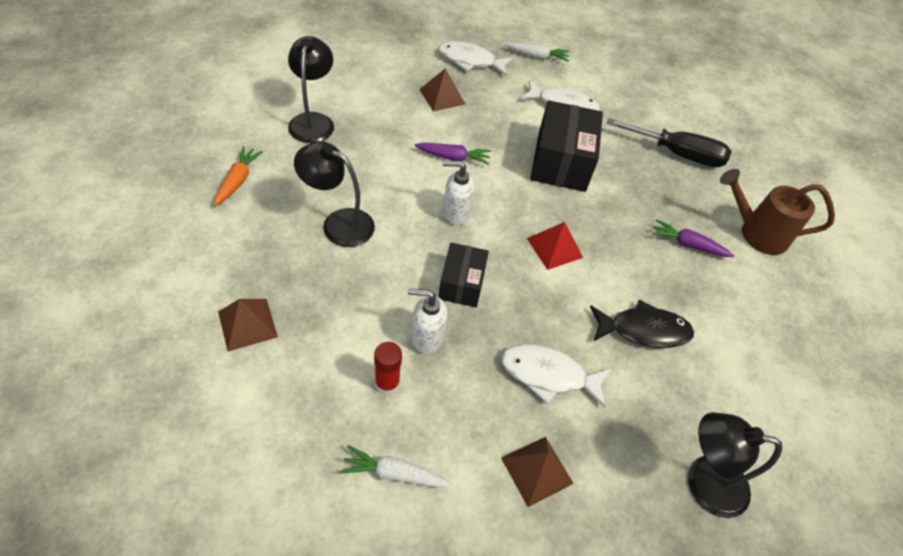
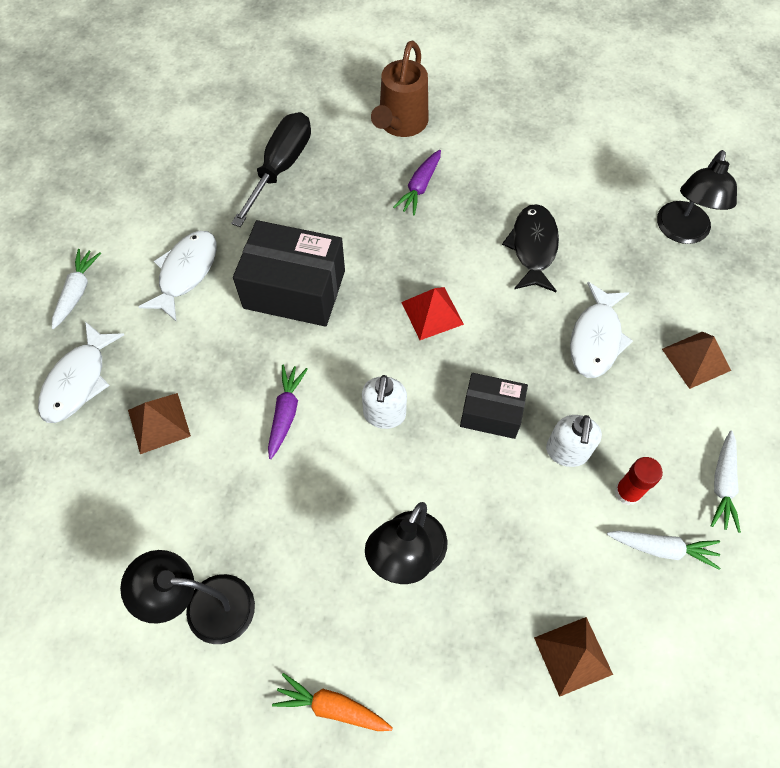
camera: 80 degrees left, 10 degrees up
none -> white carrot [607,530,720,570]

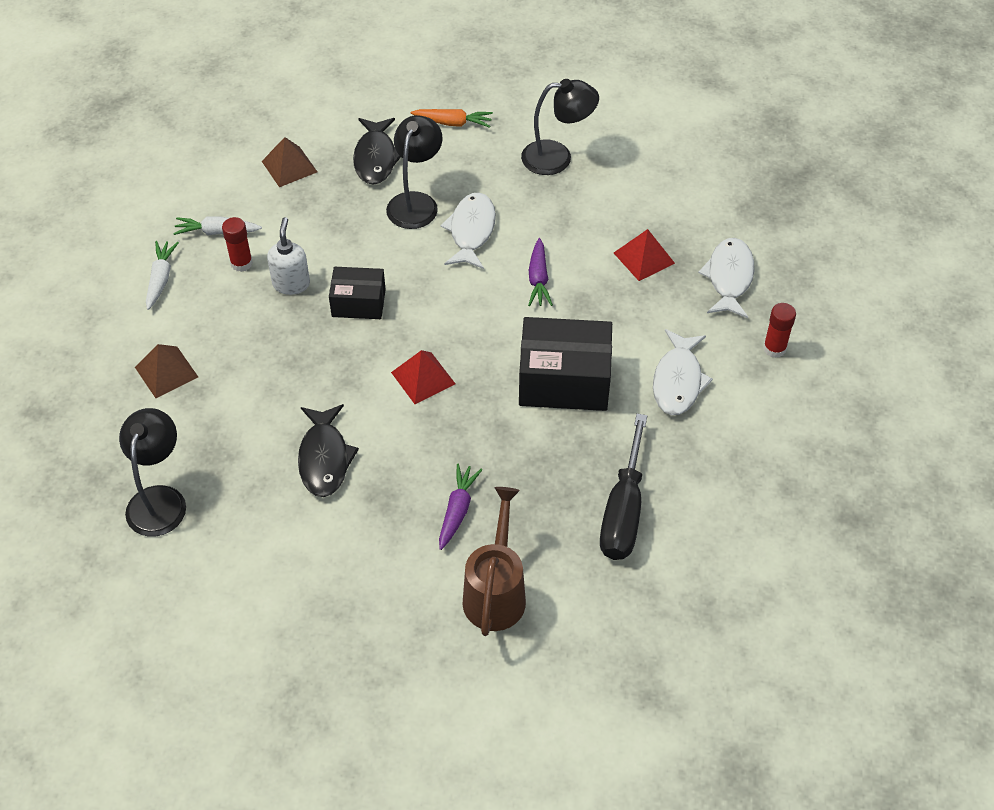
camera: 170 degrees right, 10 degrees down
white carrot [52,249,101,329] -> red glue stick [763,303,796,358]
brown pyramid [128,393,191,454] -> red pyramid [614,229,675,281]
white soap dispenser [362,375,407,429] -> none
white fish [570,282,633,378] -> white fish moved to [440,192,496,269]
none -> black fish [353,118,401,185]

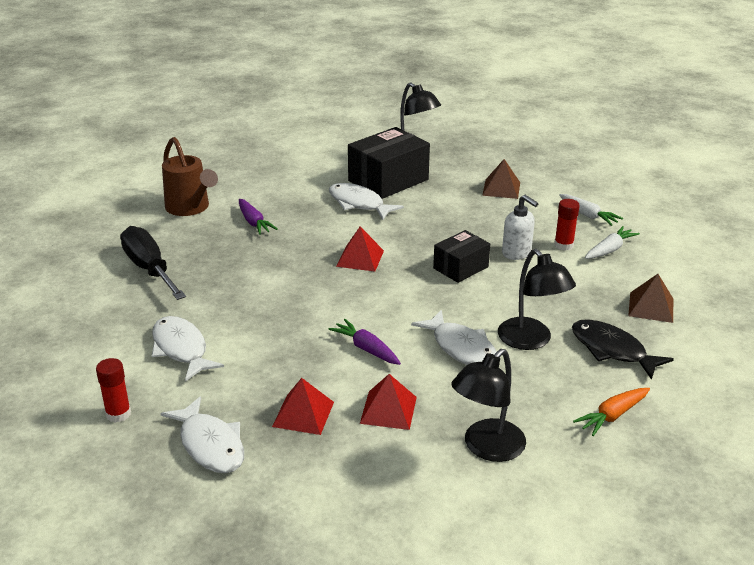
camera: 135 degrees right, 20 degrees down
black fish [298,404,359,497] -> white fish [329,183,404,220]
black box [519,317,612,411] -> black box moved to [348,127,430,199]
none -> red pyramid [360,374,417,430]

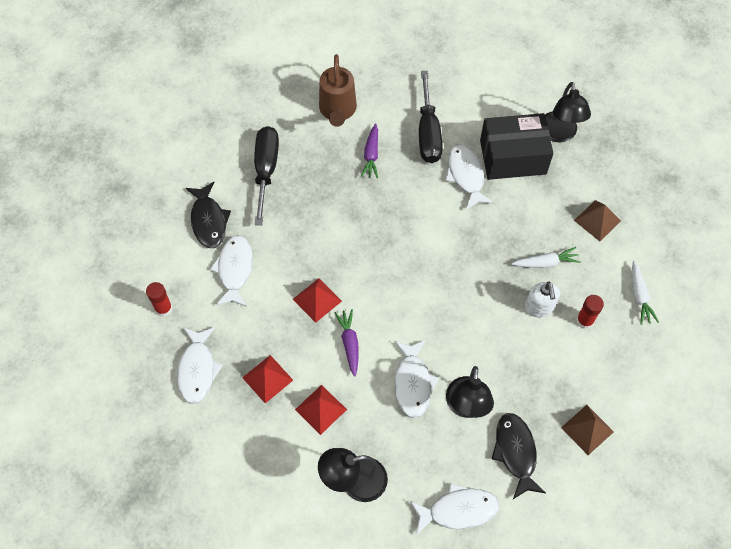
camera: 35 degrees right, 30 degrees up
red pyramid [336,226,384,272] -> red pyramid moved to [293,278,342,323]
black box [433,230,490,283] -> none
orange carrot [573,388,650,436] -> white fish [410,483,499,535]
white carrot [585,226,640,259] -> white carrot moved to [511,247,581,268]
none -> black fish [186,182,231,248]
none -> black screwdriver [419,71,443,163]

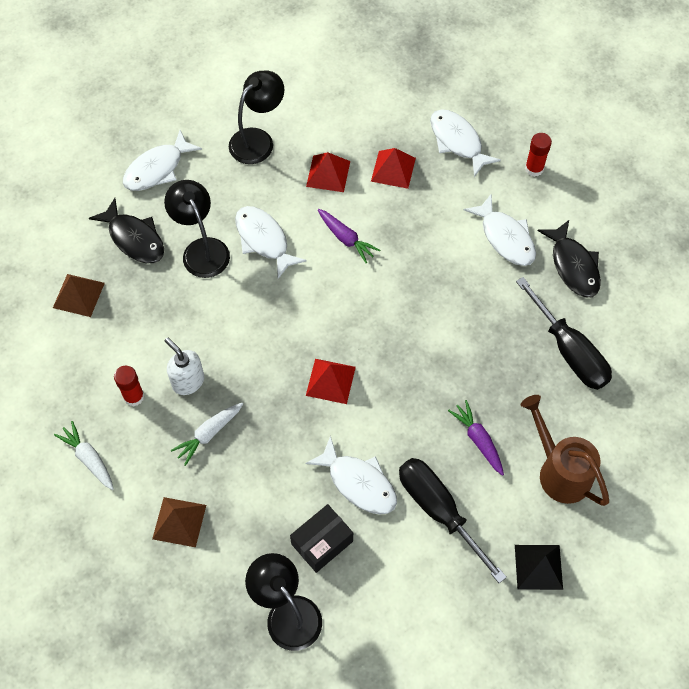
camera: 145 degrees right, 0 degrees up
black fish [186,182,231,248] -> black fish turned 150 degrees counterclockwise [537,220,601,298]
red pyramid [293,278,342,323] -> red pyramid moved to [306,359,356,404]
black box [480,113,553,180] -> black box [290,504,353,573], size x0.59
none -> black pyramid [515,545,563,590]

